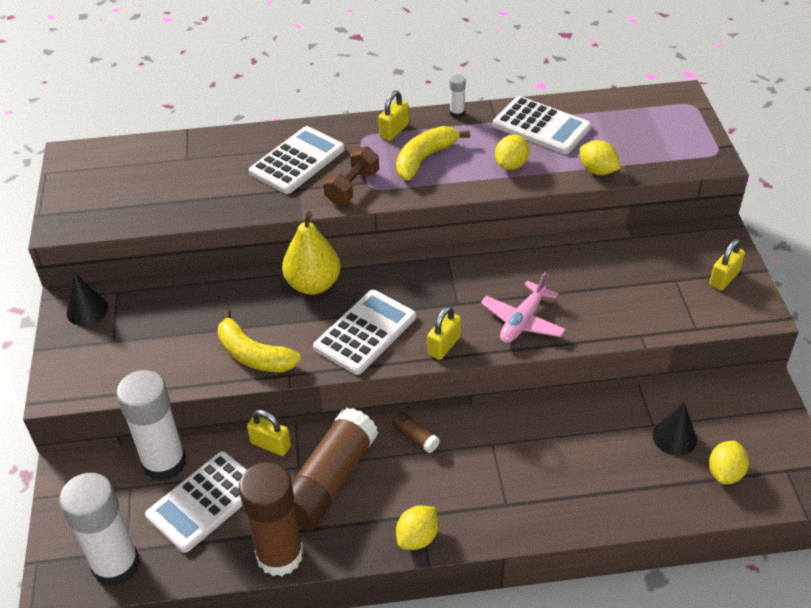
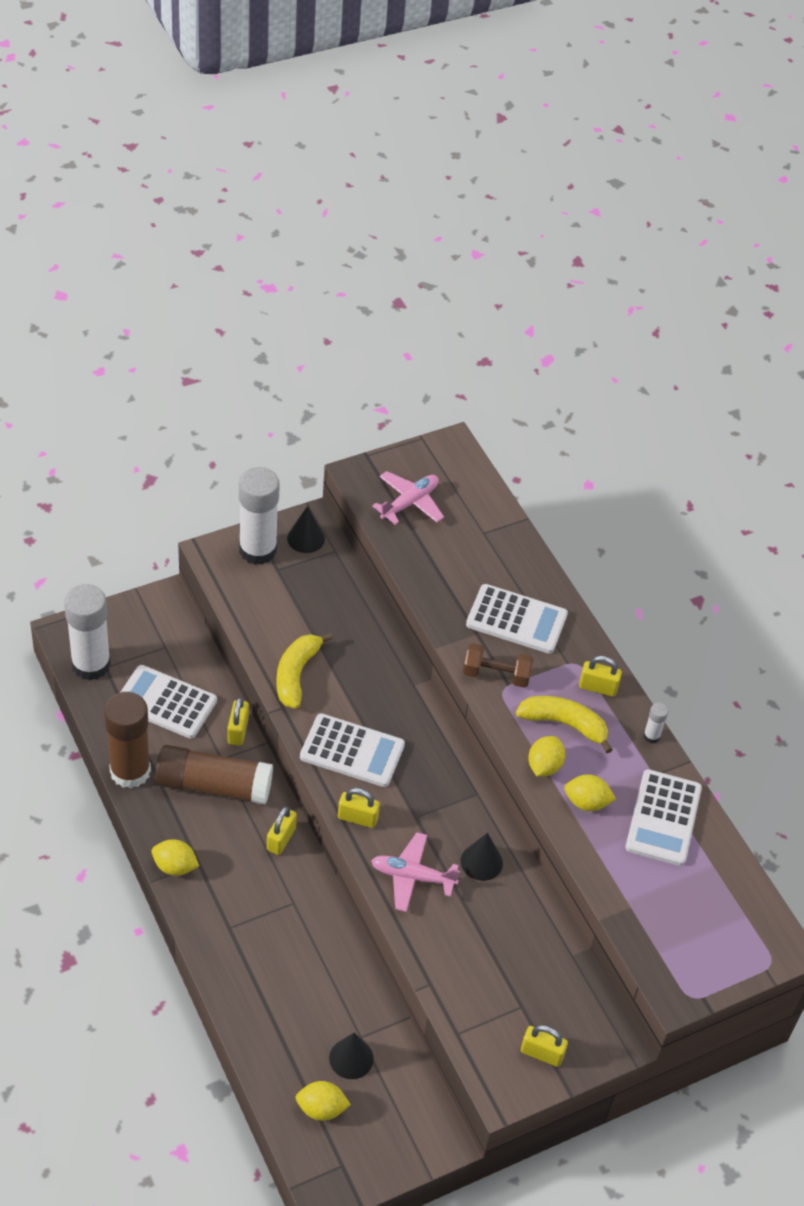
camera: 65 degrees right, 5 degrees up
white glue stick [116,370,186,481] -> white glue stick moved to [239,467,280,565]
yellow pear [282,211,341,295] -> none
brown glue stick [392,412,440,453] -> yellow padlock [267,806,297,855]
yellow lemon [579,140,620,175] -> yellow lemon moved to [528,736,565,776]
none -> pink plane [372,471,444,525]
none -> black cone [461,833,503,881]

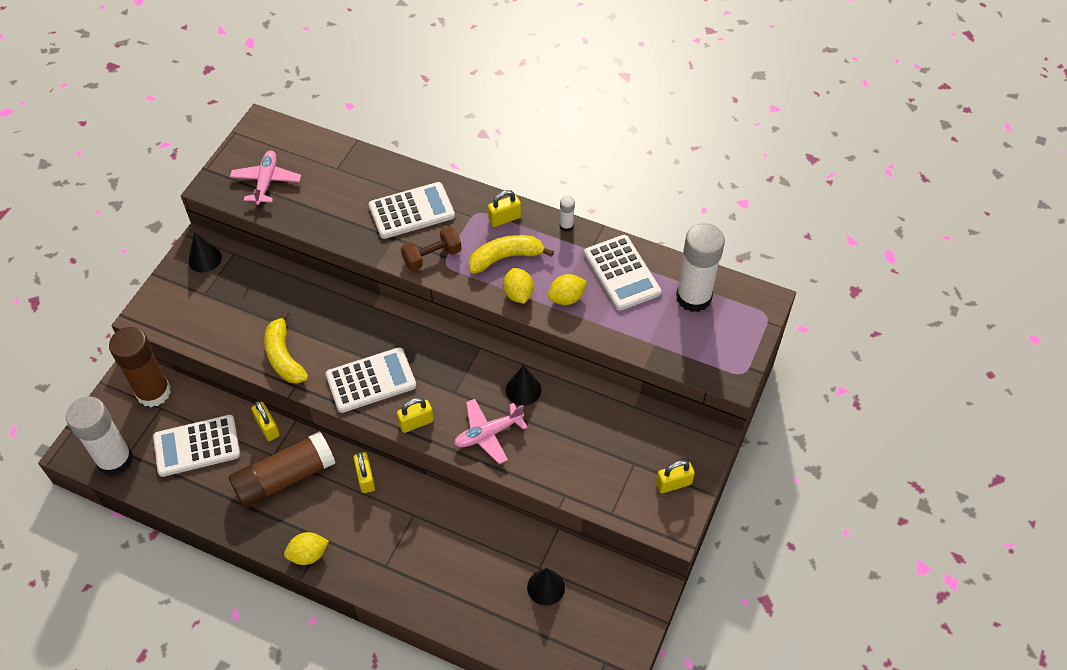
camera: 35 degrees left, 5 degrees up
brown glue stick [104,692,151,789] -> brown glue stick moved to [109,327,171,407]
white glue stick [239,467,280,565] -> white glue stick moved to [676,223,725,312]
yellow lemon [296,1081,351,1121] -> none

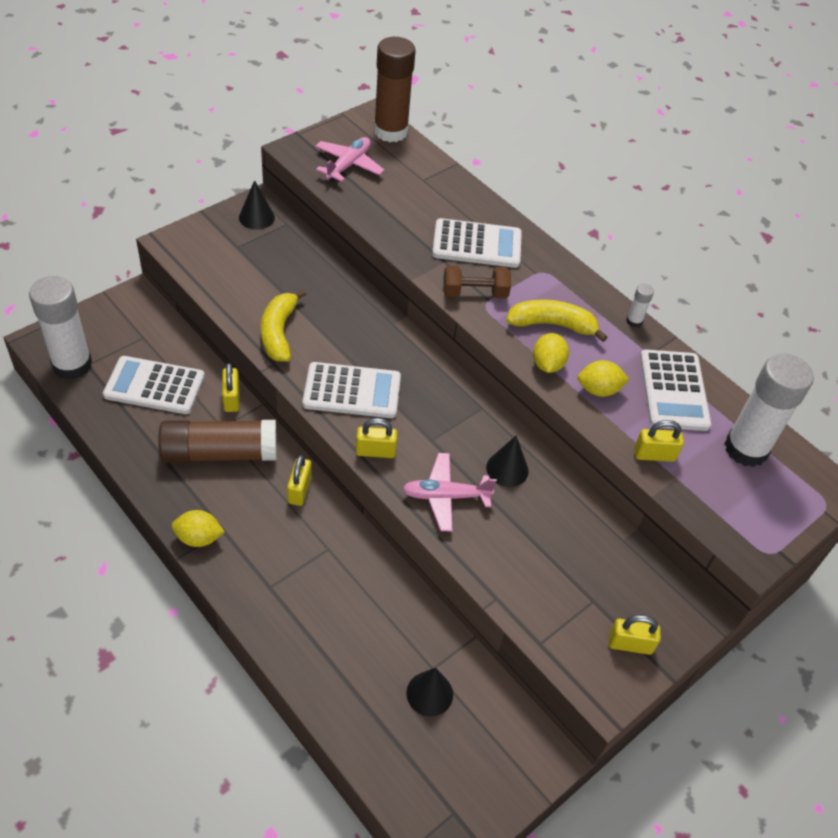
camera: 20 degrees right, 5 degrees down
brown glue stick [109,327,171,407] -> brown glue stick moved to [374,37,416,142]
yellow padlock [488,190,521,227] -> yellow padlock moved to [634,420,684,462]

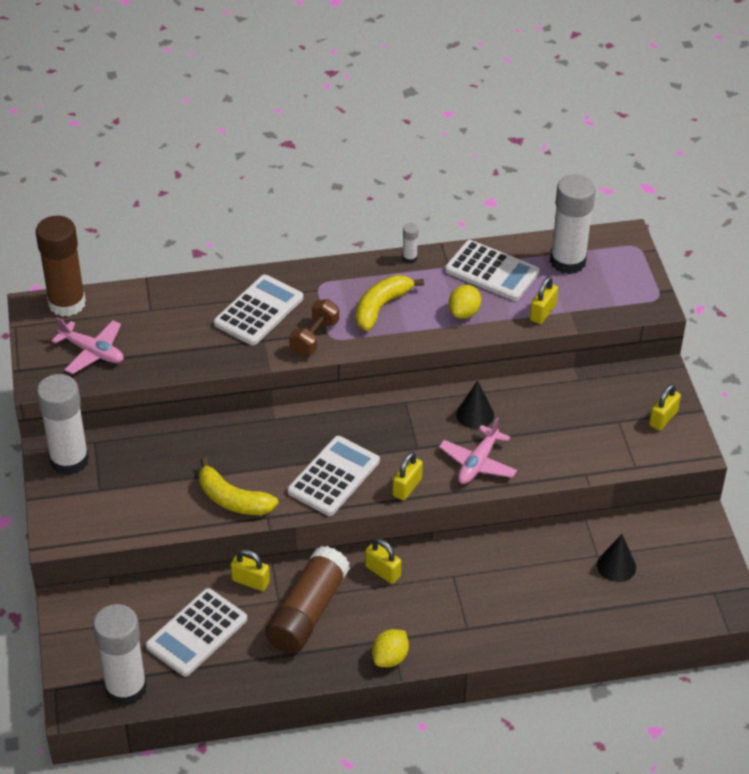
camera: 55 degrees left, 5 degrees down
black cone [239,180,275,230] -> white glue stick [37,374,89,475]
pink plane [315,137,384,182] -> pink plane turned 150 degrees clockwise [52,317,123,374]
yellow lemon [533,333,569,373] -> none

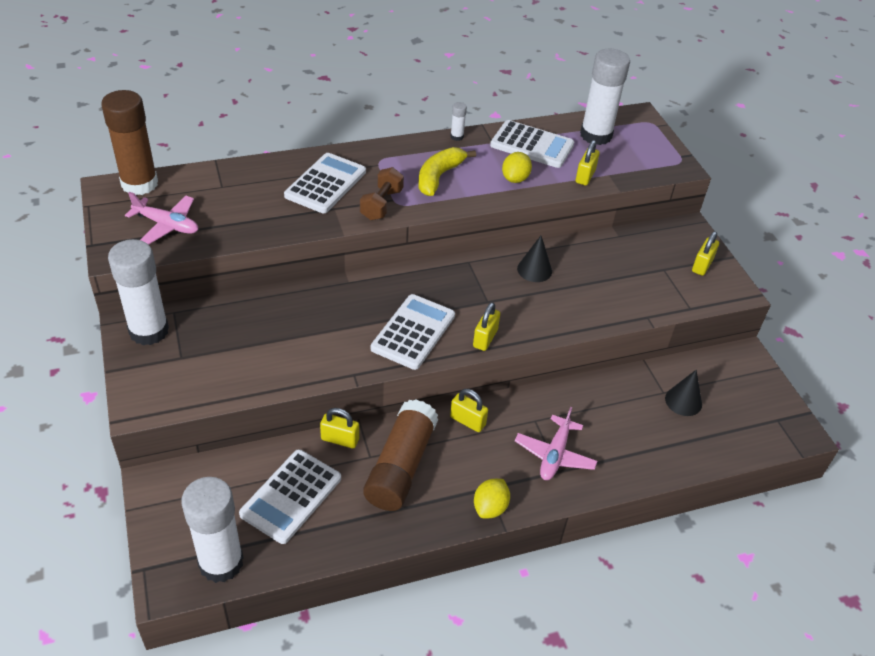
camera: 10 degrees left, 0 degrees up
yellow banana [199,457,278,515] -> none
pink plane [439,417,517,484] -> pink plane moved to [515,407,597,480]

